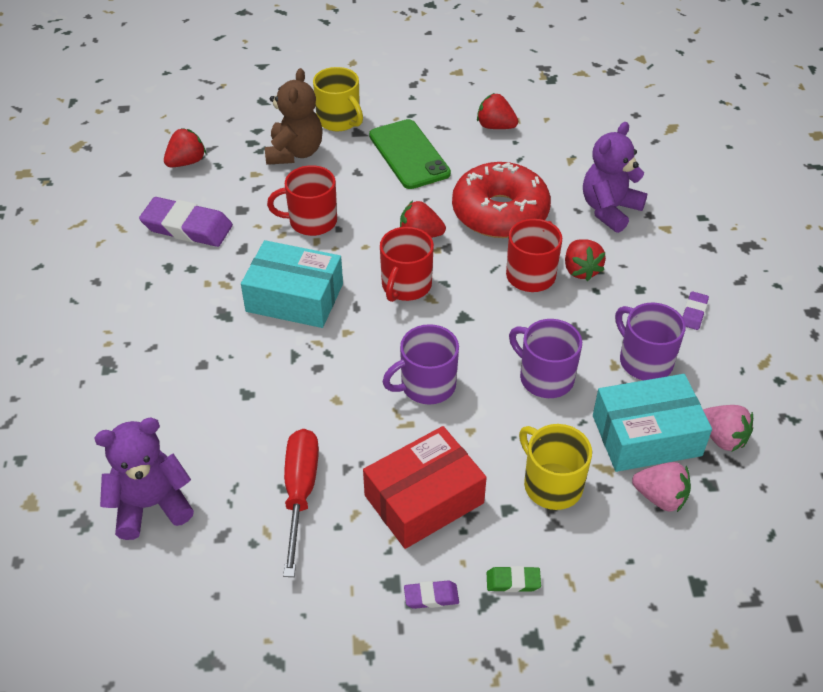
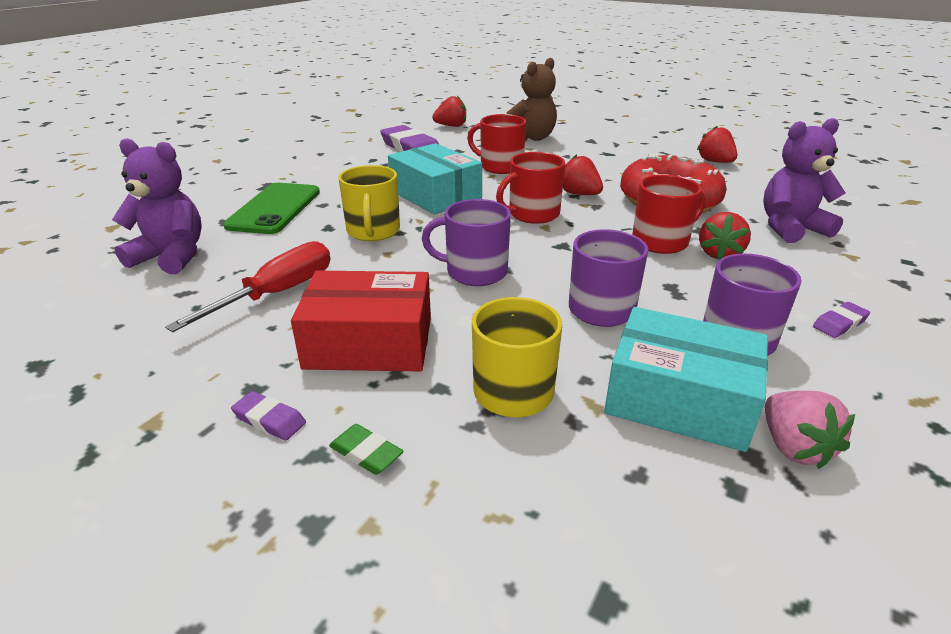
camera: 35 degrees right, 15 degrees down
yellow mug [313,67,363,131] -> yellow mug moved to [339,165,400,241]
green phone [369,119,451,189] -> green phone moved to [223,183,320,234]
pink strawberry [632,462,691,512] -> none

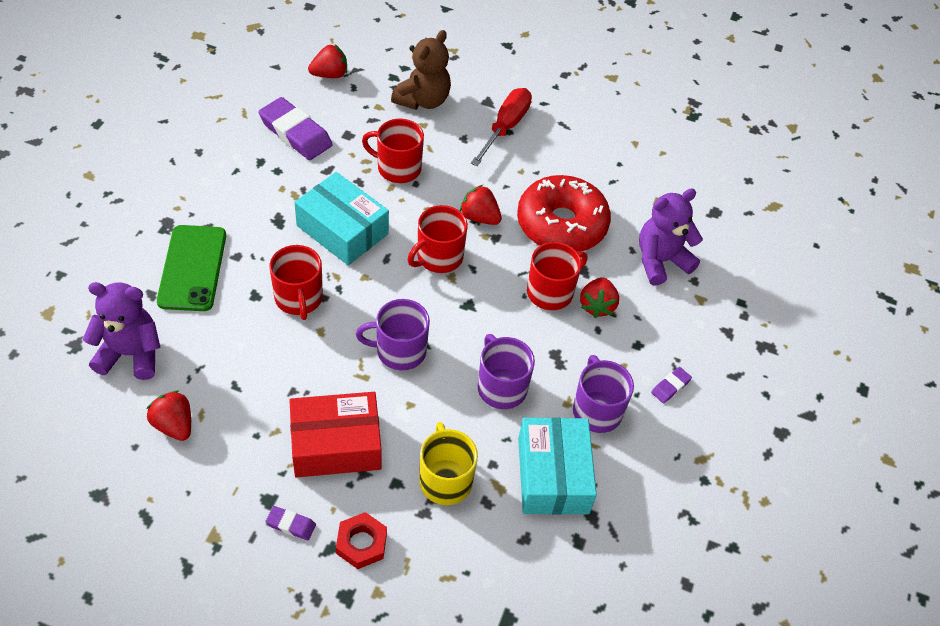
camera: 15 degrees left, 20 degrees up
red screwdriver [165,241,330,332] -> red screwdriver moved to [471,88,532,166]
green eraser [329,424,404,475] -> red nut [336,512,387,569]
yellow mug [339,165,400,241] -> red mug [269,245,323,320]
turquoise box [604,307,768,452] -> turquoise box turned 75 degrees clockwise [518,417,597,515]
red strawberry [697,126,737,163] -> red strawberry moved to [147,390,191,441]
pink strawberry [765,391,855,469] -> none

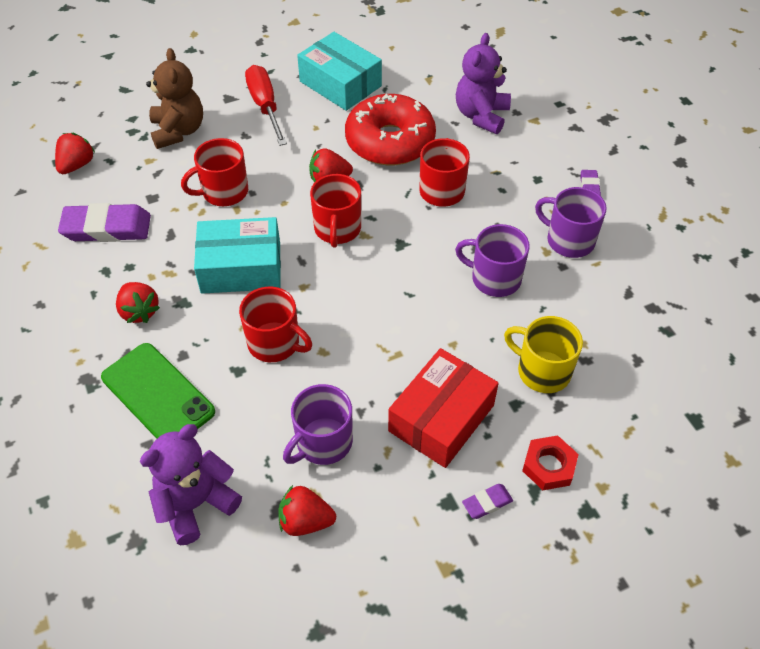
camera: 40 degrees left, 0 degrees up
purple mug [356,299,430,370] -> purple mug moved to [283,384,353,465]
turquoise box [518,417,597,515] -> turquoise box moved to [297,32,382,111]
red strawberry [580,277,619,318] -> red strawberry moved to [116,282,160,323]

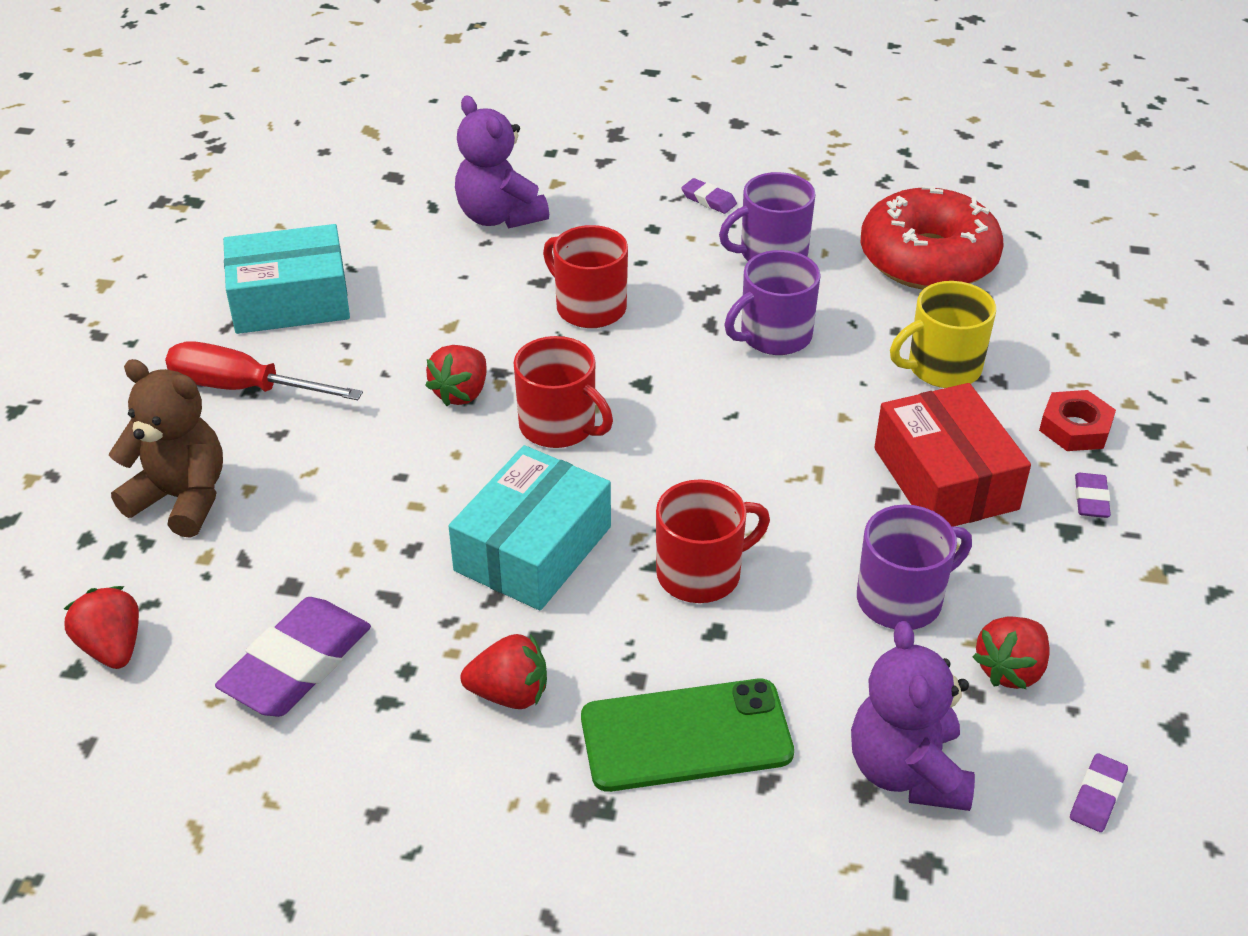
camera: 55 degrees left, 10 degrees down
red mug [181,138,248,206] -> none
purple mug [283,384,353,465] -> purple mug turned 105 degrees counterclockwise [857,504,972,630]
red donut [345,94,436,166] -> red donut moved to [860,185,1004,290]
none -> purple eraser [1070,753,1128,832]

